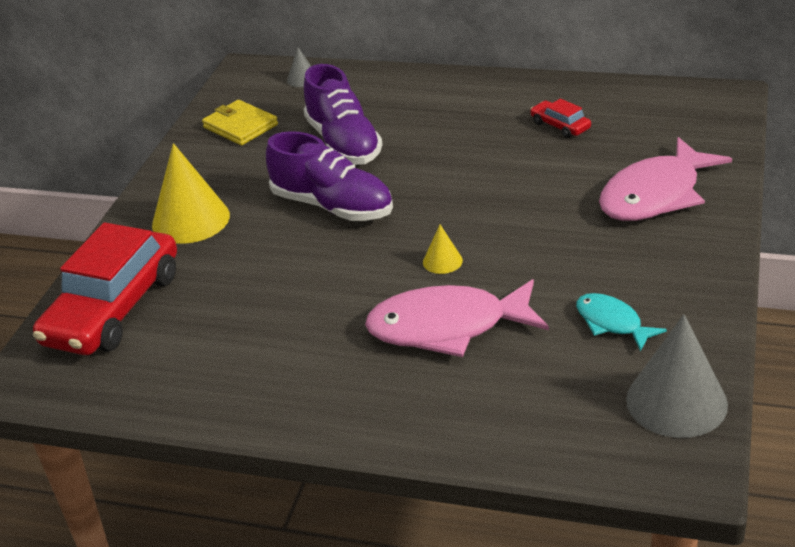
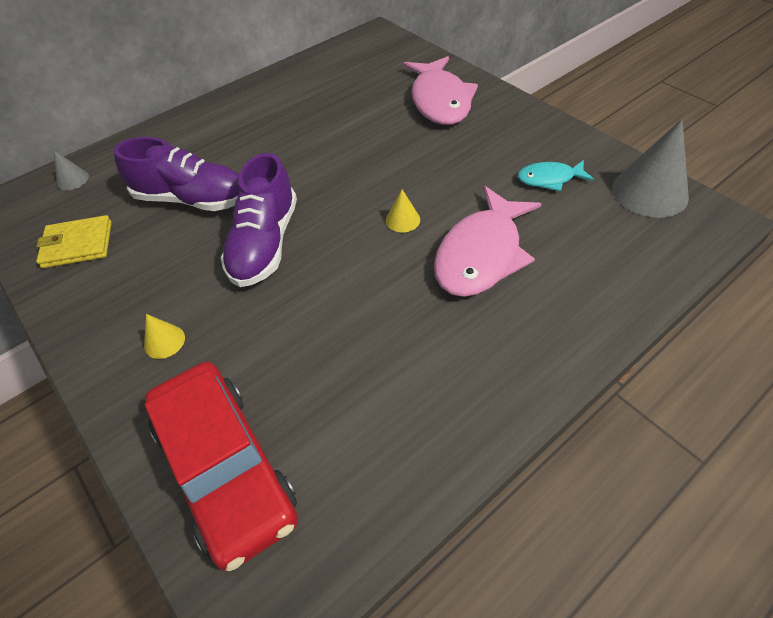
camera: 55 degrees left, 15 degrees up
yellow cone [152,143,230,244] -> yellow cone [144,314,185,359], size x0.47
purple shoe [266,131,393,221] -> purple shoe turned 120 degrees clockwise [221,153,297,287]
red car [530,99,591,138] -> none

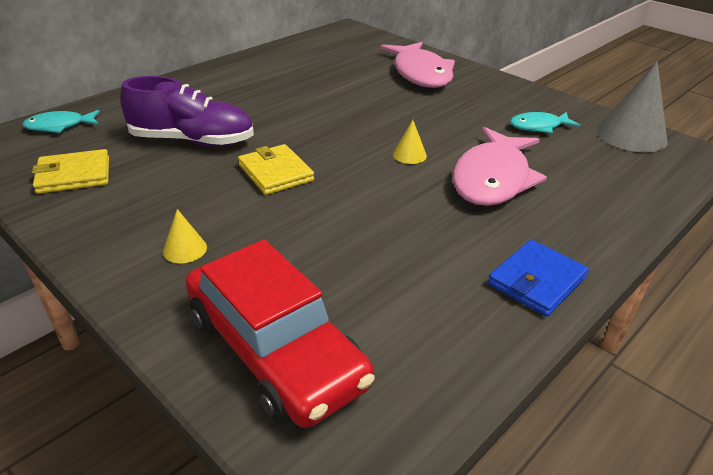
camera: 10 degrees left, 15 degrees down
grey cone [54,150,89,190] -> turquoise fish [23,110,100,133]
purple shoe [221,153,297,287] -> yellow wallet [238,144,314,195]
none -> blue wallet [488,240,589,317]

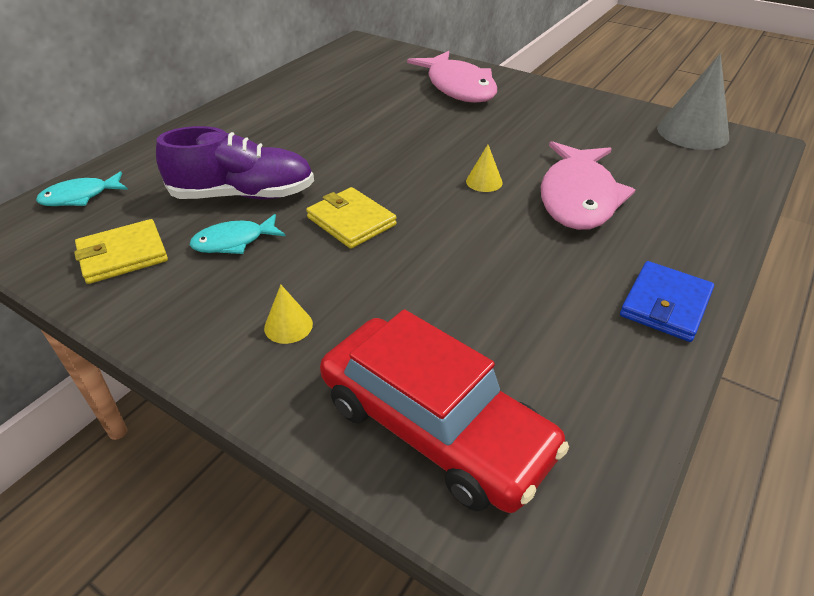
camera: 10 degrees left, 5 degrees up
turquoise fish [510,112,581,134] -> turquoise fish moved to [190,214,286,254]

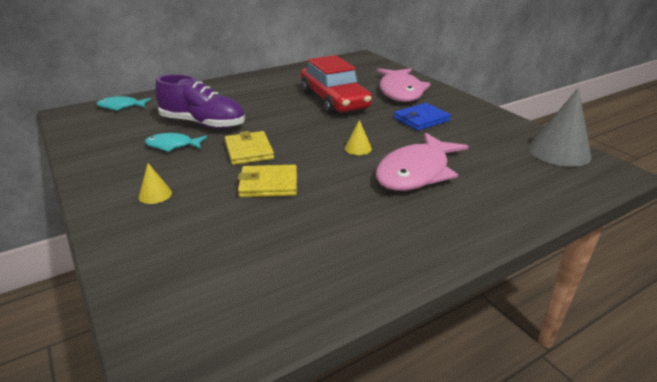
camera: 25 degrees right, 10 degrees down
yellow wallet [74,219,168,284] -> yellow wallet moved to [238,165,297,197]
red car [320,309,569,513] -> red car moved to [301,55,372,115]
blue wallet [620,261,714,342] -> blue wallet moved to [394,103,451,131]

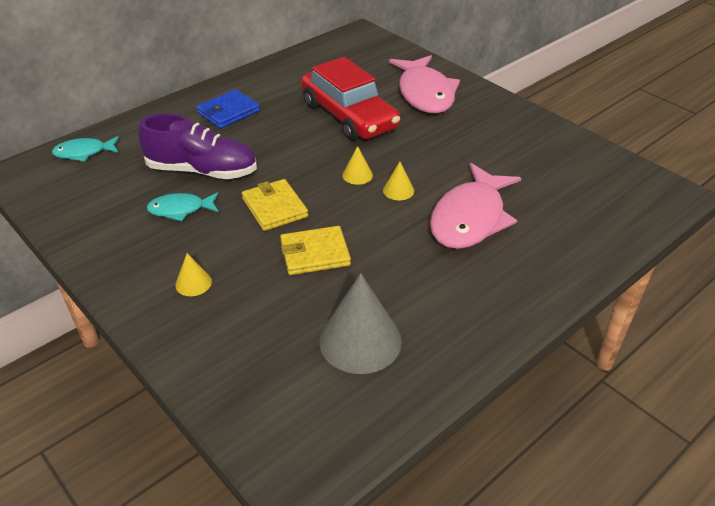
camera: 10 degrees left, 10 degrees up
blue wallet [394,103,451,131] -> blue wallet moved to [196,89,260,129]
grey cone [529,88,592,167] -> grey cone moved to [319,273,402,374]
none -> yellow cone [342,146,373,185]

